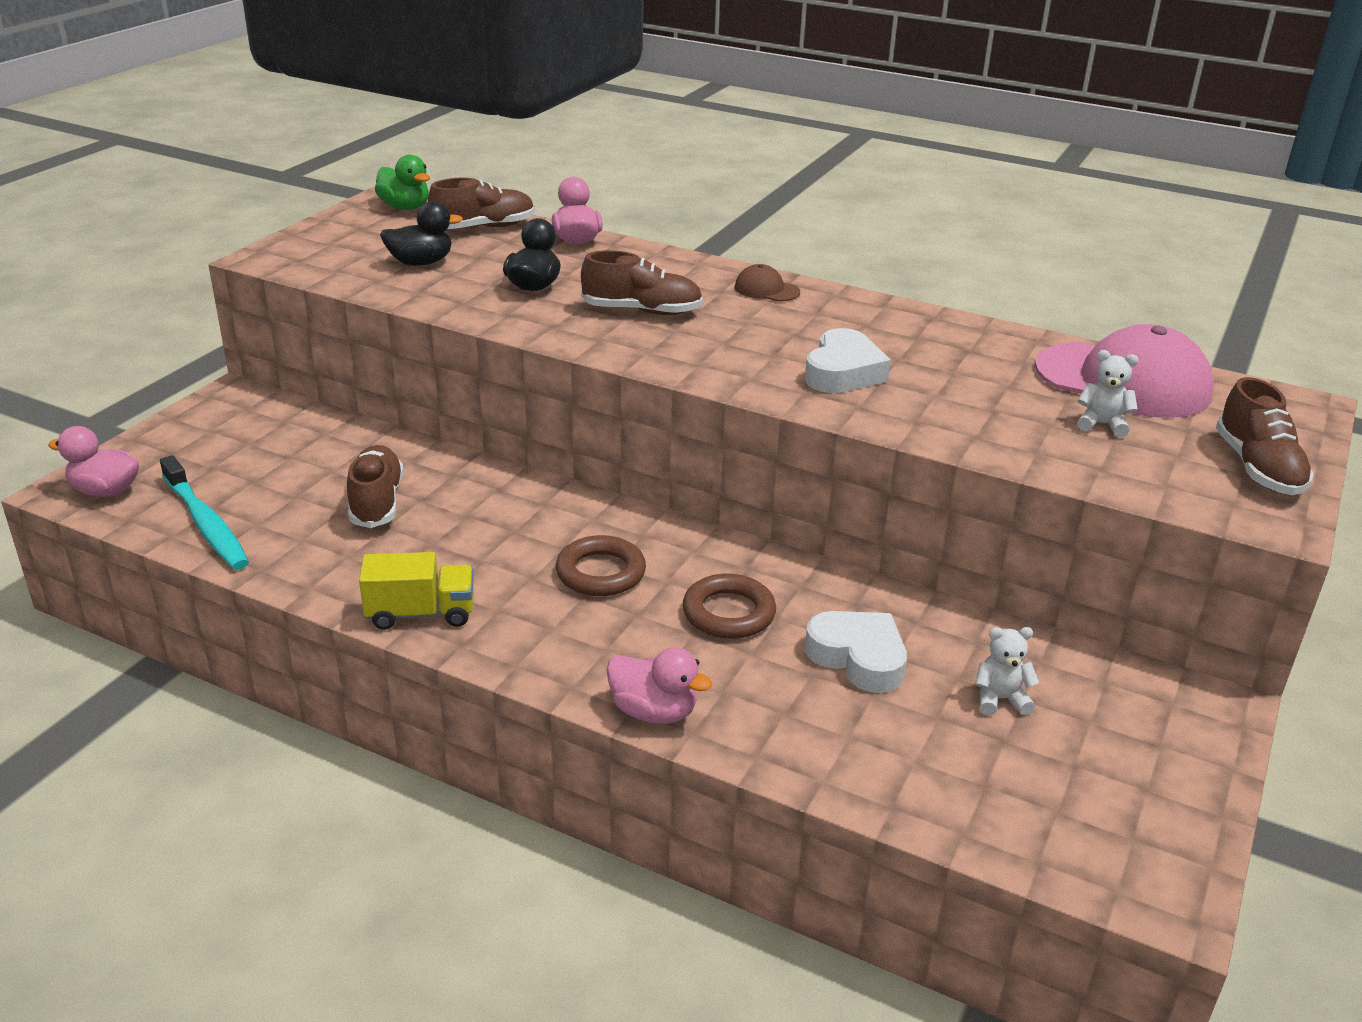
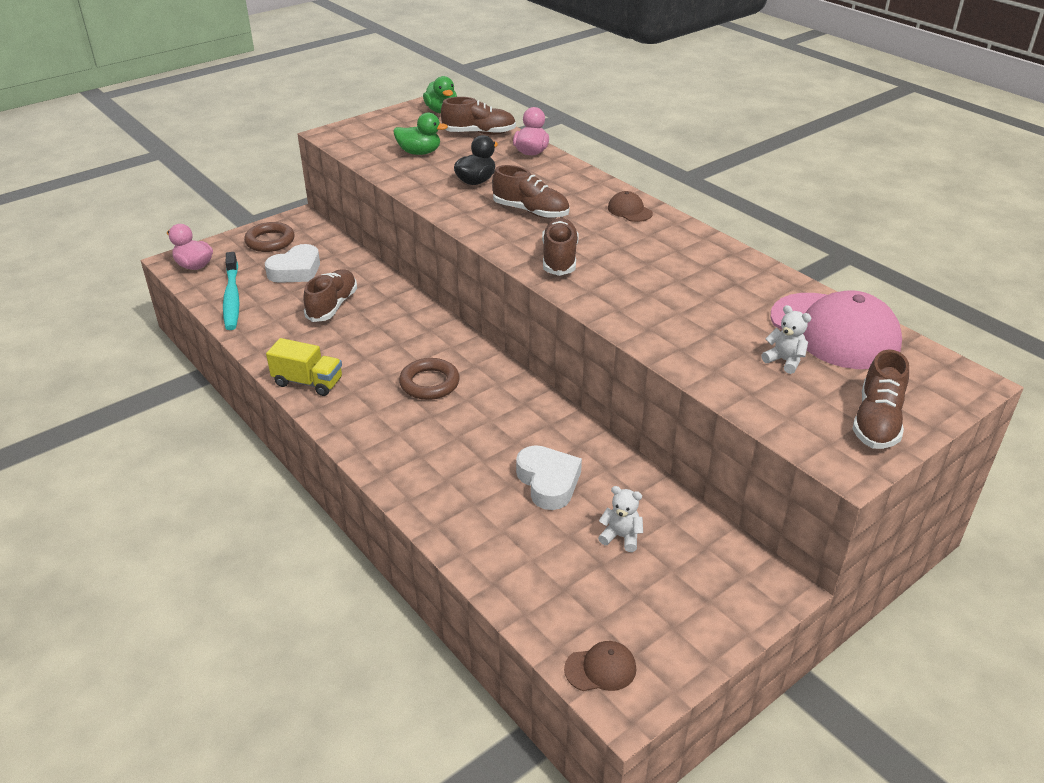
camera: 25 degrees right, 5 degrees up
black duck [380,201,463,266] -> green duck [393,112,448,155]
pink duck [606,647,712,724] -> none
brown ring [683,573,776,639] -> brown ring moved to [244,222,295,252]
white heart [805,328,891,393] -> white heart moved to [265,244,320,283]
none -> brown shoe [542,218,579,276]
none -> brown cap [564,641,636,691]

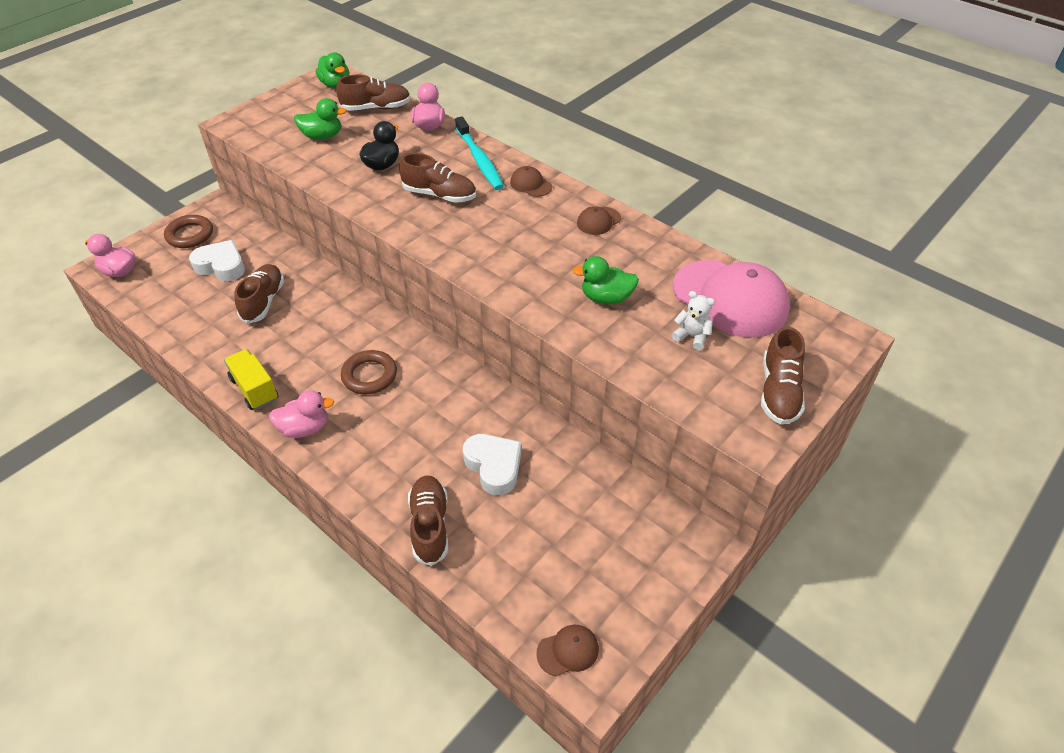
camera: 10 degrees left, 10 degrees up
turquoise toothbrush [223,252,239,330] -> turquoise toothbrush moved to [455,116,504,190]
white heart [265,244,320,283] -> white heart turned 105 degrees counterclockwise [189,240,245,281]
yellow truck [266,338,342,396] -> yellow truck turned 135 degrees counterclockwise [224,349,278,410]
brown shoe [542,218,579,276] -> brown shoe moved to [408,475,448,566]
white teddy bear [598,486,643,552] -> none
none -> pink duck [269,391,334,438]
none -> green duck [572,256,639,304]
none -> brown cap [577,206,621,235]

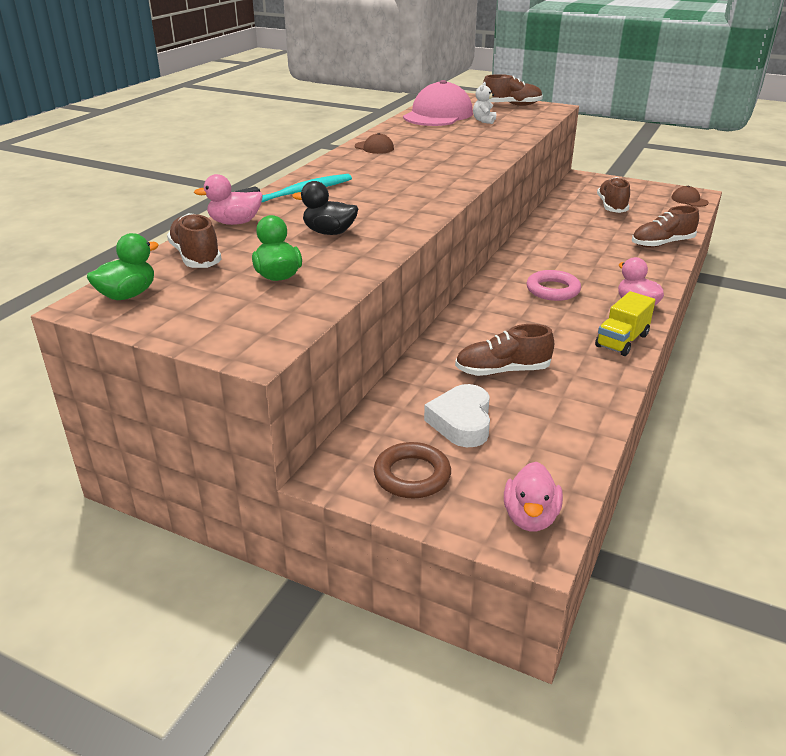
camera: 105 degrees left, 15 degrees down
brown ring [341,350,397,394] -> pink ring [527,270,581,301]
brown shoe [399,153,476,203] -> brown shoe moved to [597,177,630,213]
white heart [463,434,521,495] -> none
brown cap [510,166,552,197] -> none
green duck [572,256,639,304] -> none

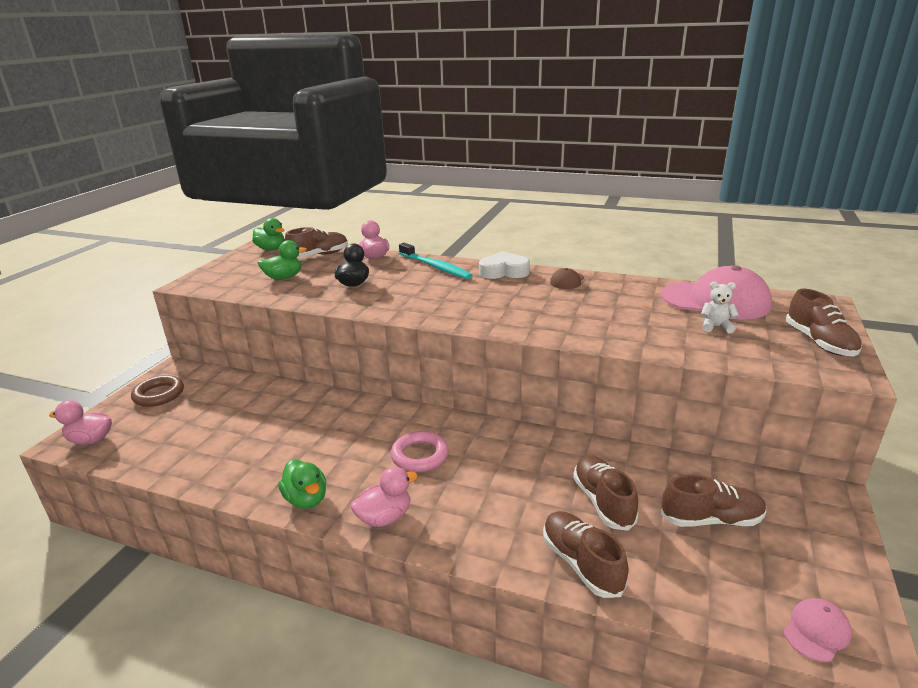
camera: 85 degrees right, 5 degrees down
white heart [424,384,490,447] -> white heart moved to [479,251,530,279]
brown shoe [455,324,554,376] -> brown shoe moved to [573,455,638,531]
yellow truck [595,291,655,356] -> green duck [278,459,326,509]
brown cap [671,186,709,207] -> pink cap [784,598,852,662]

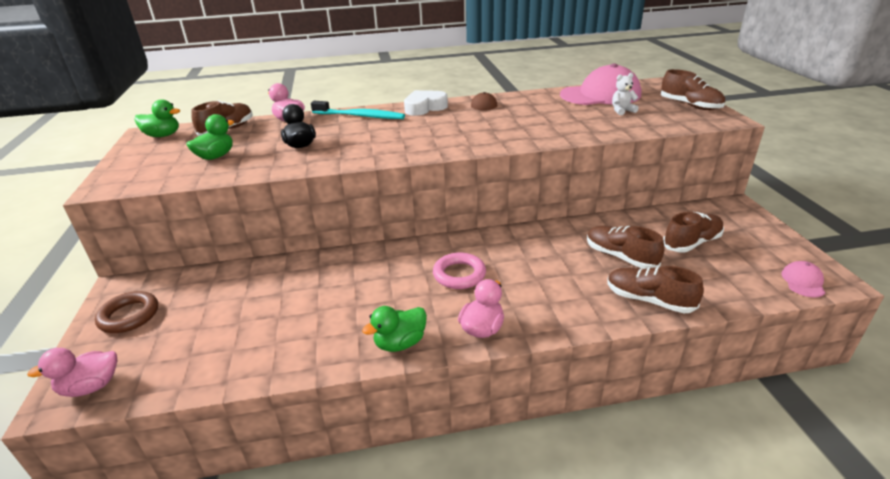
camera: 30 degrees left, 5 degrees up
green duck [278,459,326,509] -> green duck turned 120 degrees clockwise [362,306,427,352]

